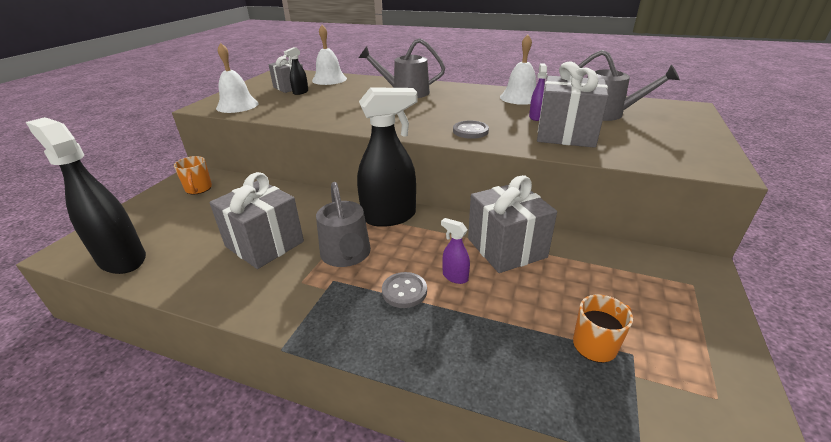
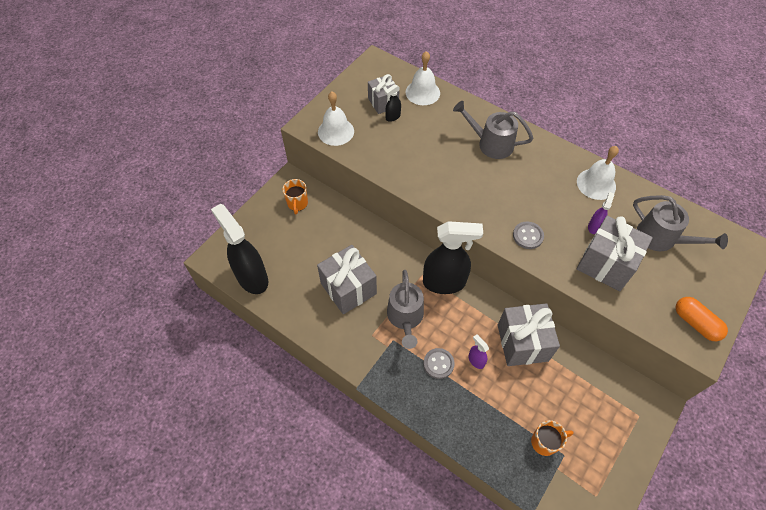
camera: 15 degrees right, 25 degrees up
none -> orange capsule [676,297,728,341]

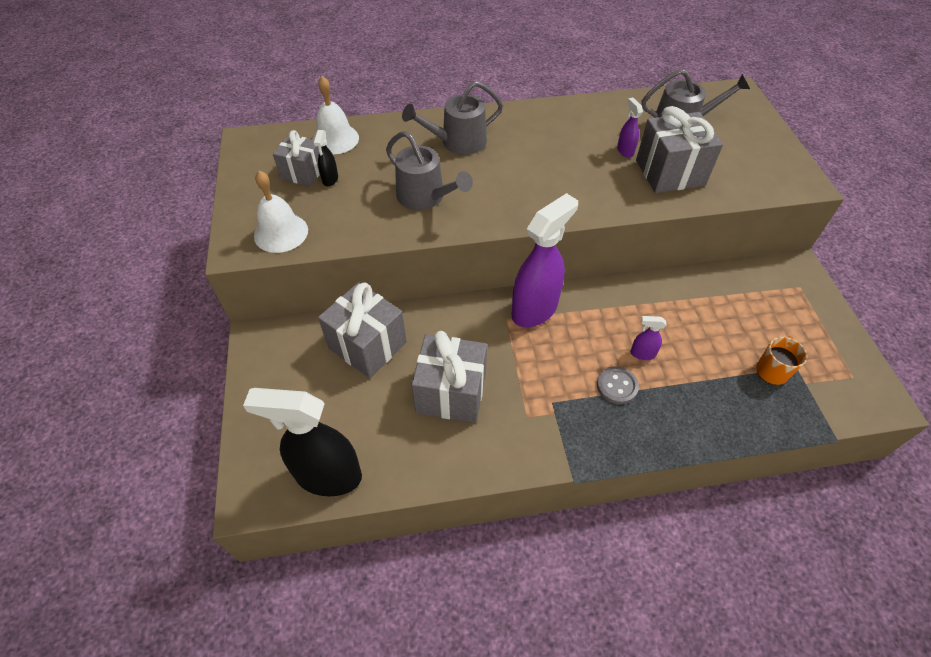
camera: 45 degrees left, 5 degrees down
orange mug [283,179,308,215] -> none
grey watering can [387,270,424,349] -> grey watering can moved to [386,131,473,210]
black spray bottle [423,221,483,294] -> purple spray bottle [512,193,578,327]
grey gift [498,303,560,366] -> grey gift moved to [318,282,407,378]
grey button [513,222,544,249] -> none
white bell [577,146,619,200] -> none
orange capsule [676,297,728,341] -> none

